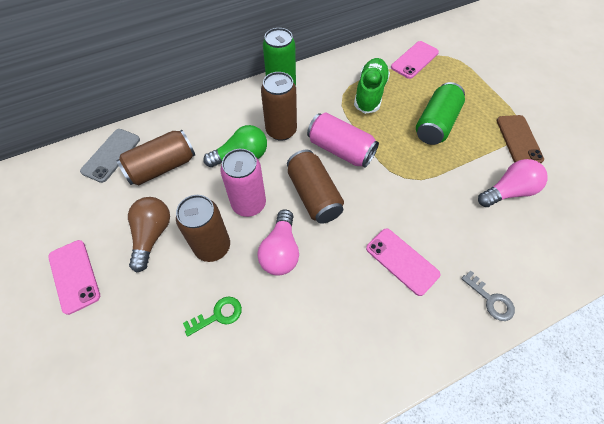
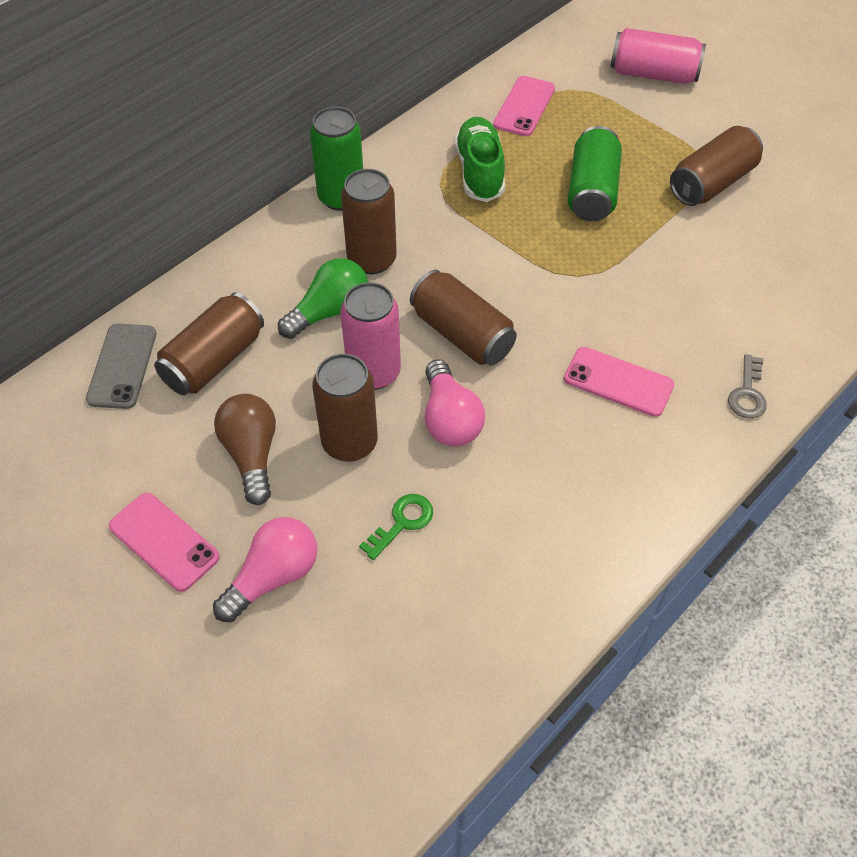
camera: 20 degrees left, 5 degrees down
pink can [307,113,379,168] -> pink can moved to [611,28,706,84]
grey key [461,270,515,321] -> grey key turned 75 degrees clockwise [728,354,767,418]
pink light bulb [478,159,548,207] -> pink light bulb moved to [213,517,317,622]
brown phone [496,115,544,163] -> brown can [670,126,763,206]

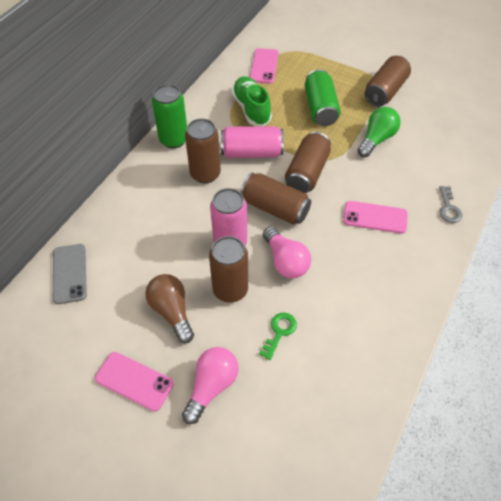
camera: 15 degrees left, 0 degrees up
brown can [154,292,264,395] -> brown can moved to [285,131,331,193]
green light bulb [278,258,368,339] -> green light bulb moved to [357,107,401,157]
pink can [611,28,706,84] -> pink can moved to [221,126,284,158]

